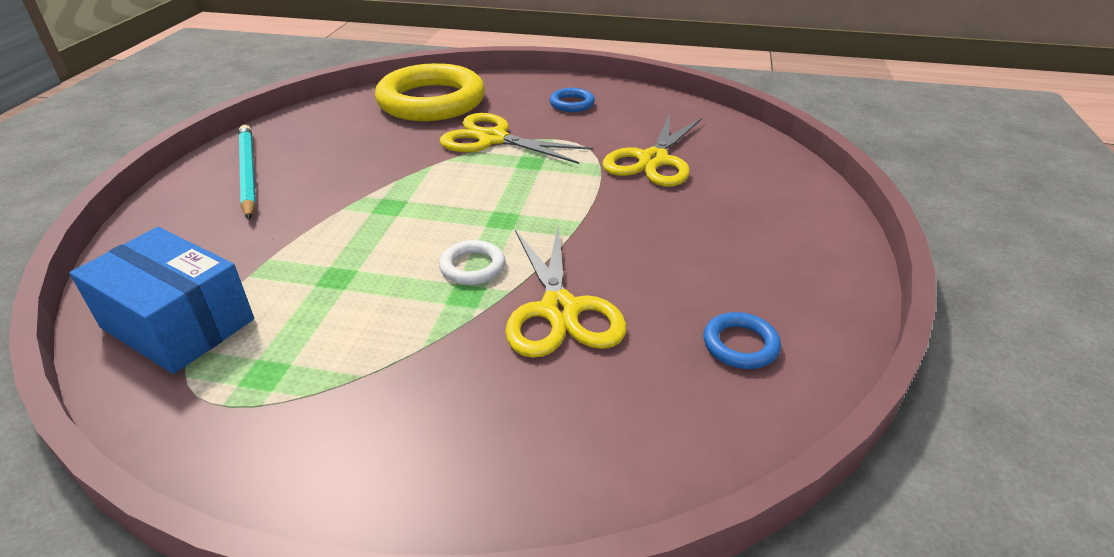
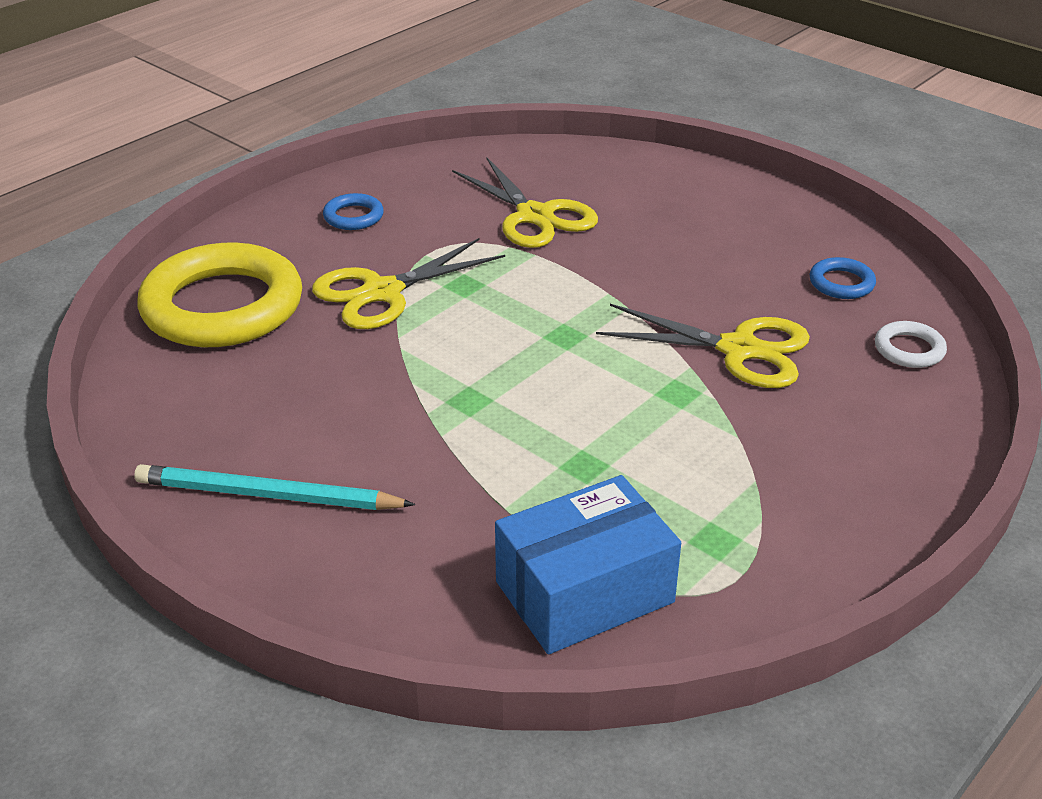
camera: 60 degrees left, 0 degrees up
white ring [439,240,505,285] -> white ring moved to [875,321,947,368]

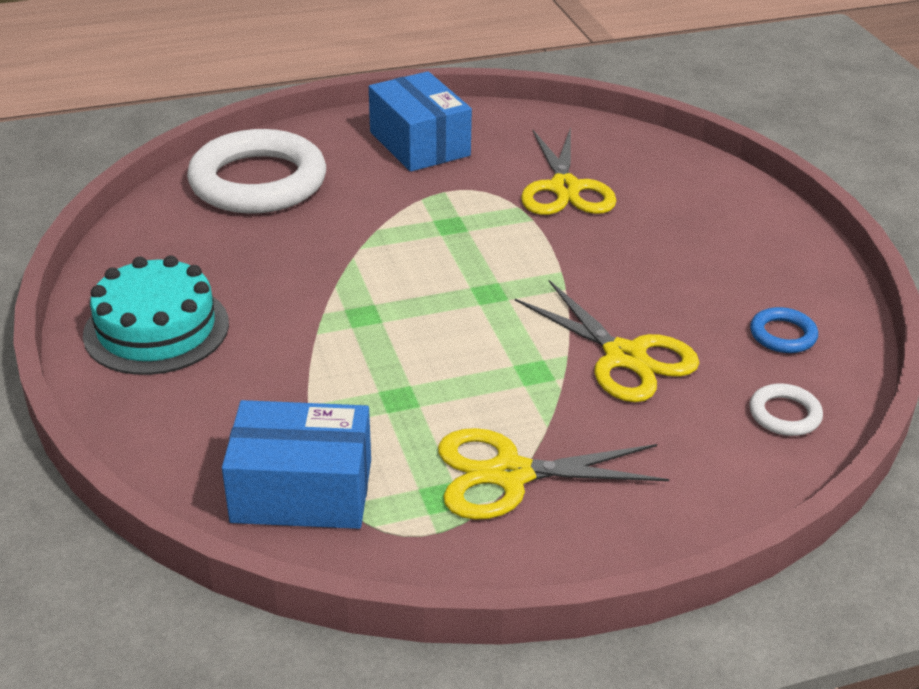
camera: 30 degrees right, 0 degrees up
turquoise pencil [134,464,415,510] -> turquoise cake [83,255,229,375]
yellow ring [137,243,302,347] -> white ring [187,129,326,214]
yellow scissors [312,238,505,329] -> yellow scissors moved to [438,428,669,520]
blue ring [323,193,384,230] -> blue box [369,71,472,172]

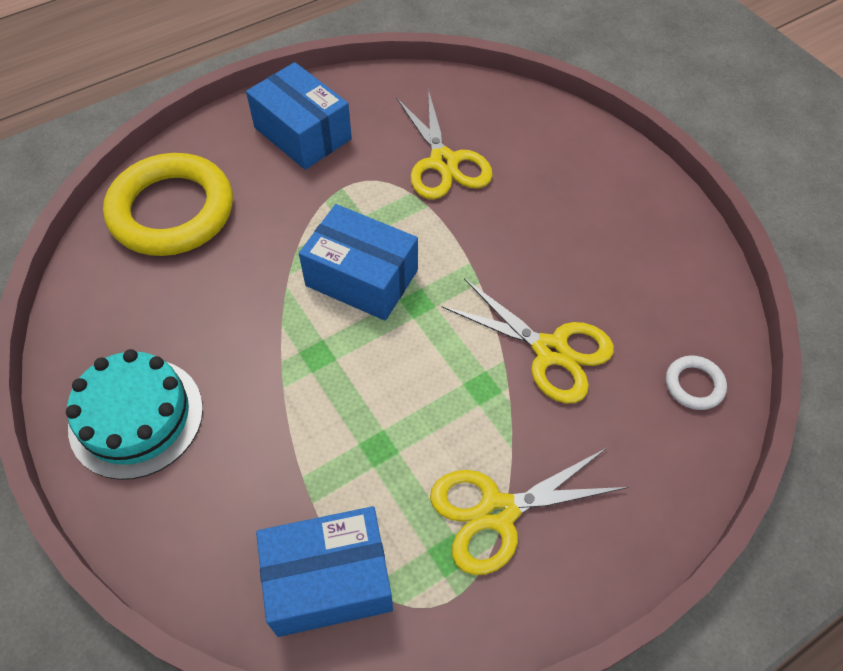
camera: 15 degrees left, 20 degrees up
white ring [187,129,326,214] -> yellow ring [103,153,233,256]
blue ring [750,307,818,353] -> none
none -> blue box [299,204,418,321]

